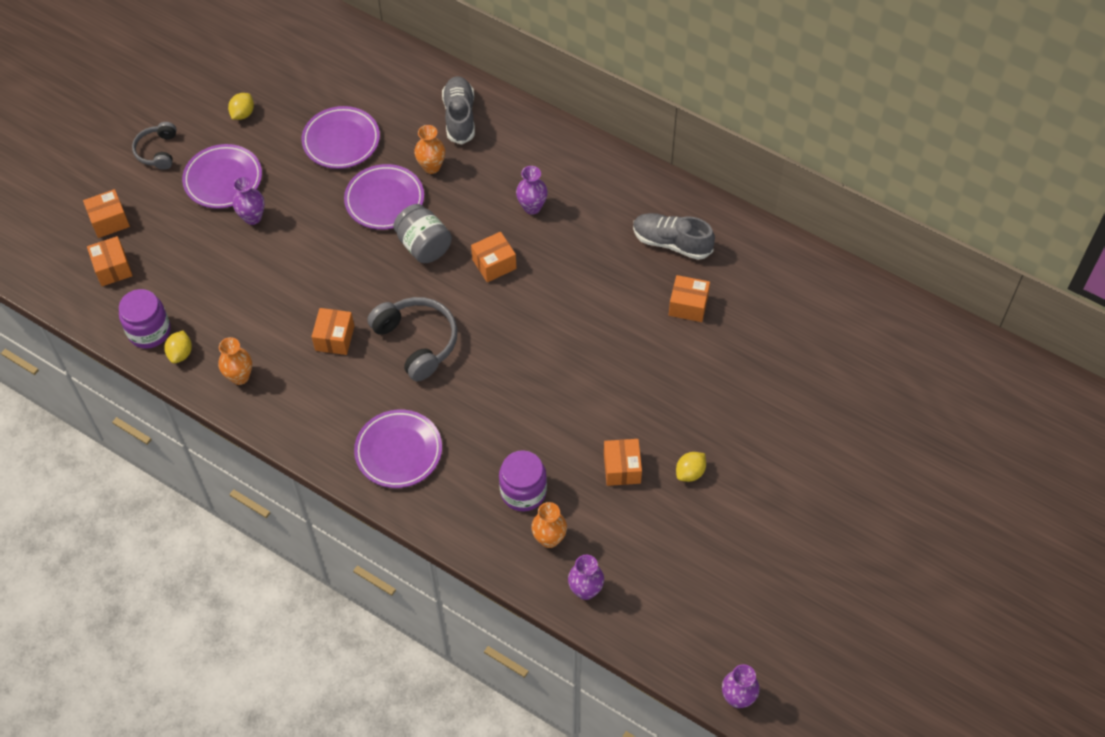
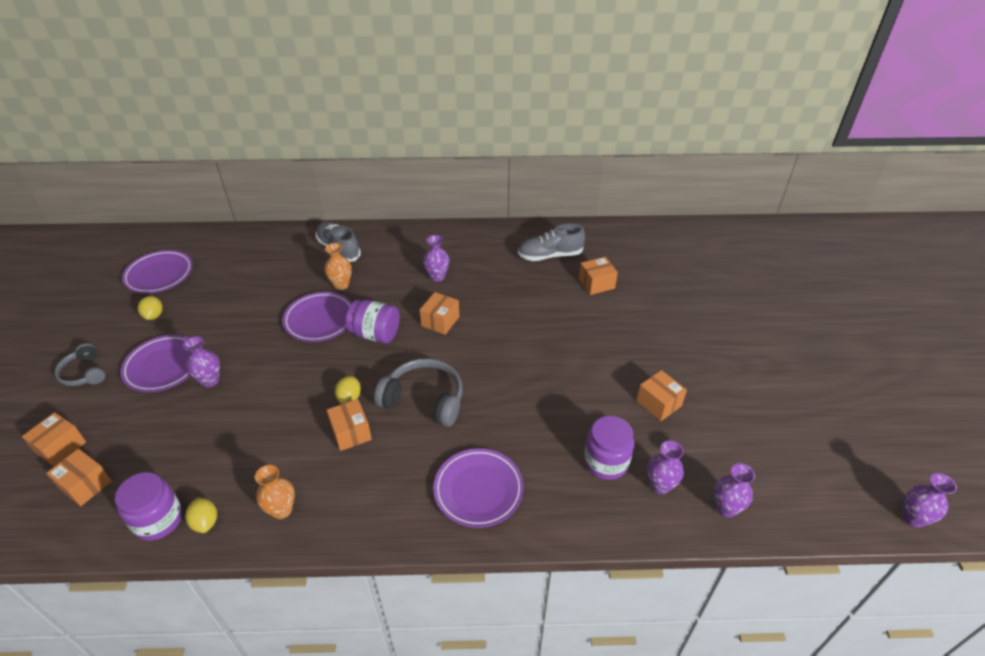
camera: 35 degrees left, 15 degrees down
purple plate [302,106,380,169] -> purple plate moved to [122,250,193,294]
grey jar [393,204,452,263] -> purple jar [346,300,400,344]
orange vase [531,502,567,548] -> purple vase [647,440,684,494]
yellow lemon [676,452,706,482] -> yellow lemon moved to [335,376,361,404]

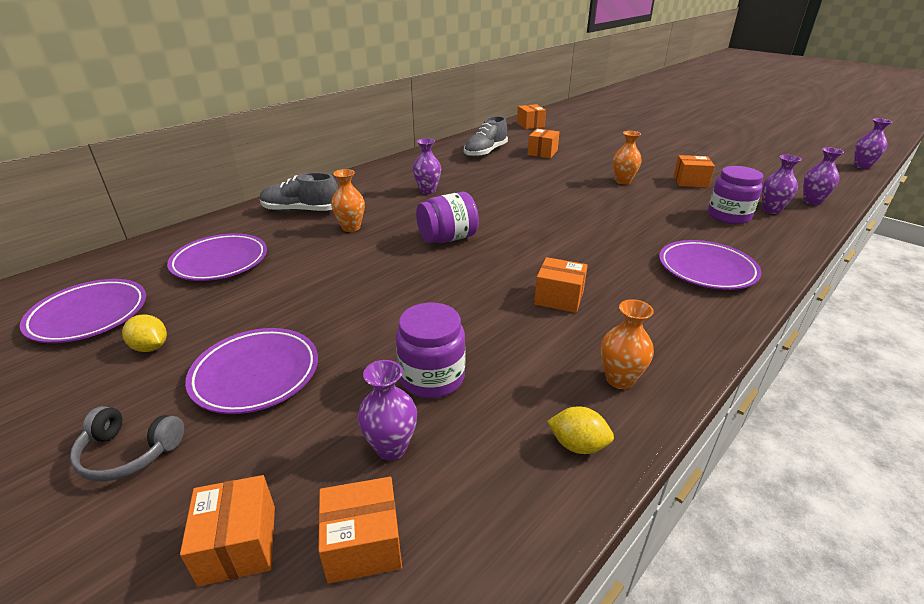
camera: 45 degrees left, 10 degrees down
purple jar [115,472,183,541] -> purple jar moved to [396,303,465,398]
purple vase [183,336,220,387] -> purple vase moved to [358,360,417,460]
purple plate [282,292,352,342] -> purple plate moved to [167,233,267,281]
yellow lemon [335,376,361,404] -> none
grey headphones [374,358,463,427] -> none
orange box [420,292,459,335] -> orange box moved to [517,104,546,129]
none -> orange vase [613,131,642,184]

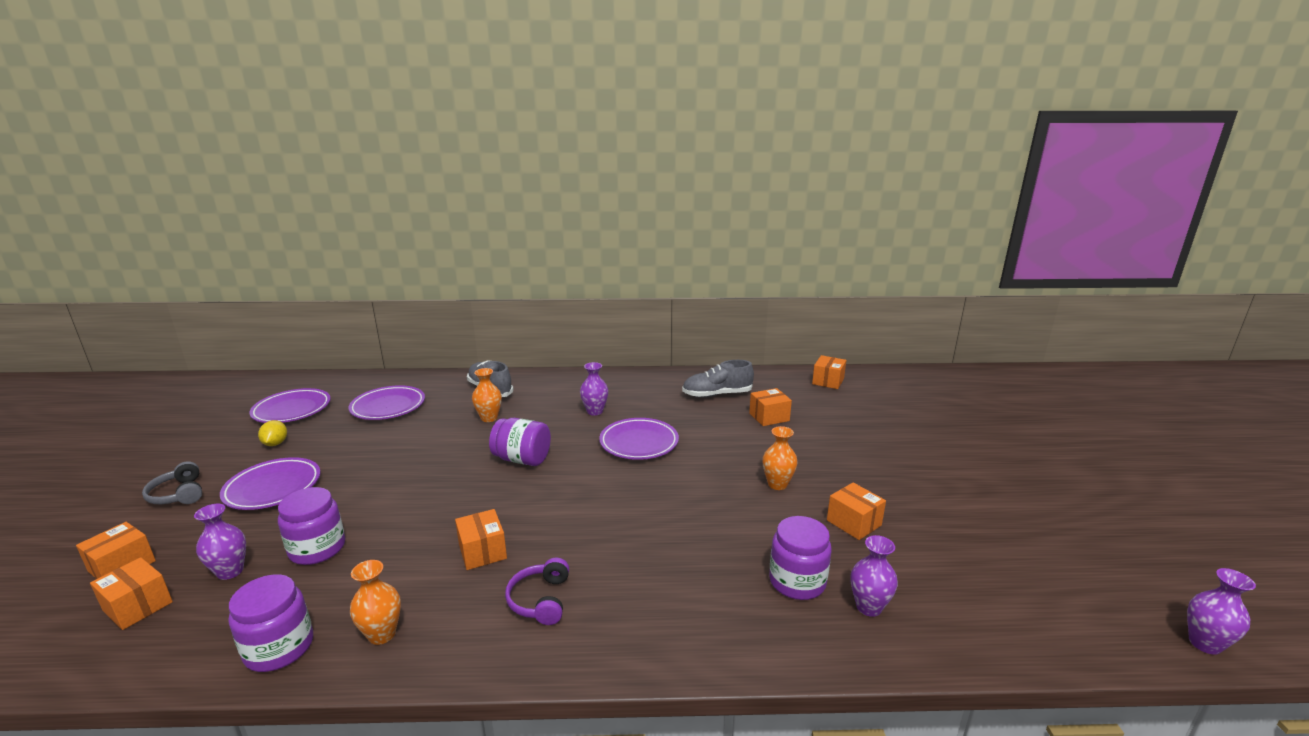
camera: 45 degrees right, 10 degrees down
yellow lemon [547,406,614,454] -> purple jar [229,574,313,672]
purple plate [659,240,762,290] -> purple plate moved to [599,418,679,460]
purple vase [803,147,844,205] -> none
none -> purple headphones [505,557,569,625]

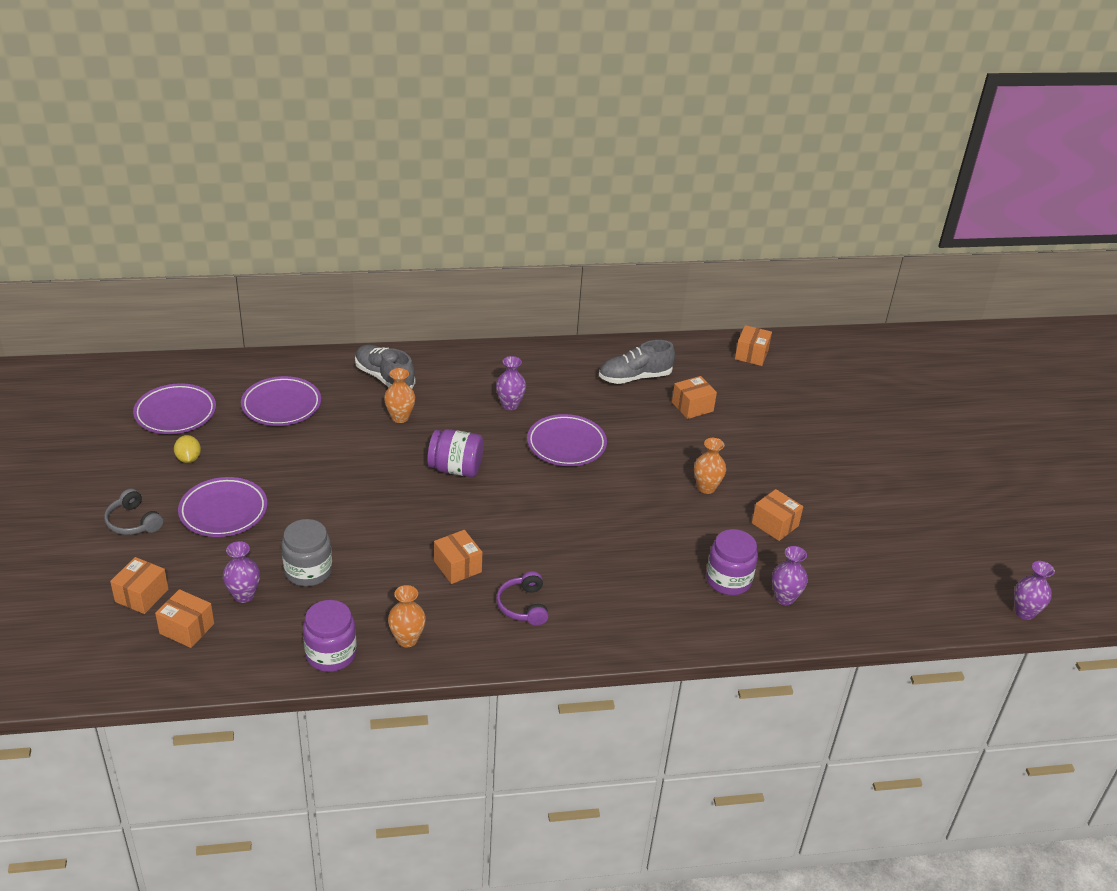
camera: 10 degrees left, 15 degrees up
purple jar [278,487,345,565] -> grey jar [281,519,332,586]

